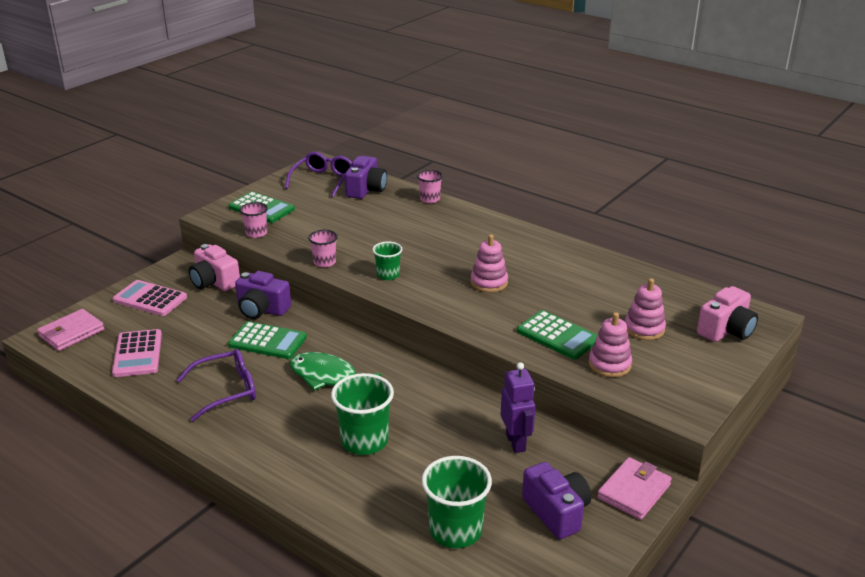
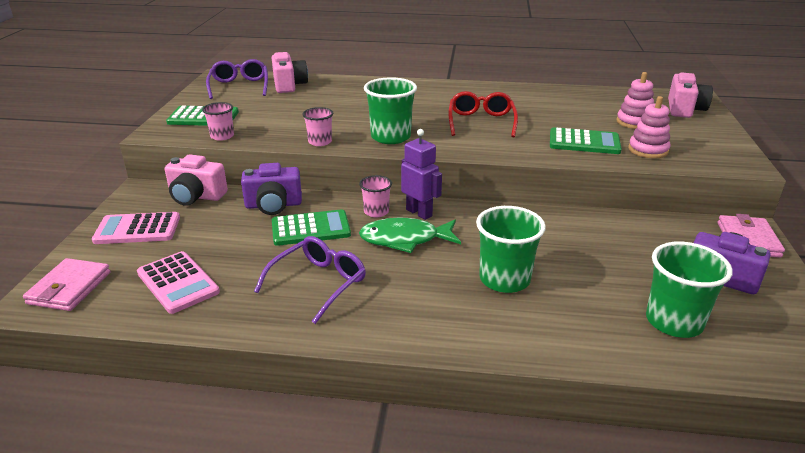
camera: 30 degrees left, 0 degrees up
purple camera [345,156,387,199] -> pink camera [272,52,308,93]
green cup [372,241,402,280] -> green cup [364,77,417,144], size x1.73
pink cup [417,170,443,203] -> pink cup moved to [359,175,392,217]
pink stacking toy [471,234,508,292] -> red glasses [449,91,518,137]
purple robot [501,362,536,453] -> purple robot moved to [401,129,442,220]

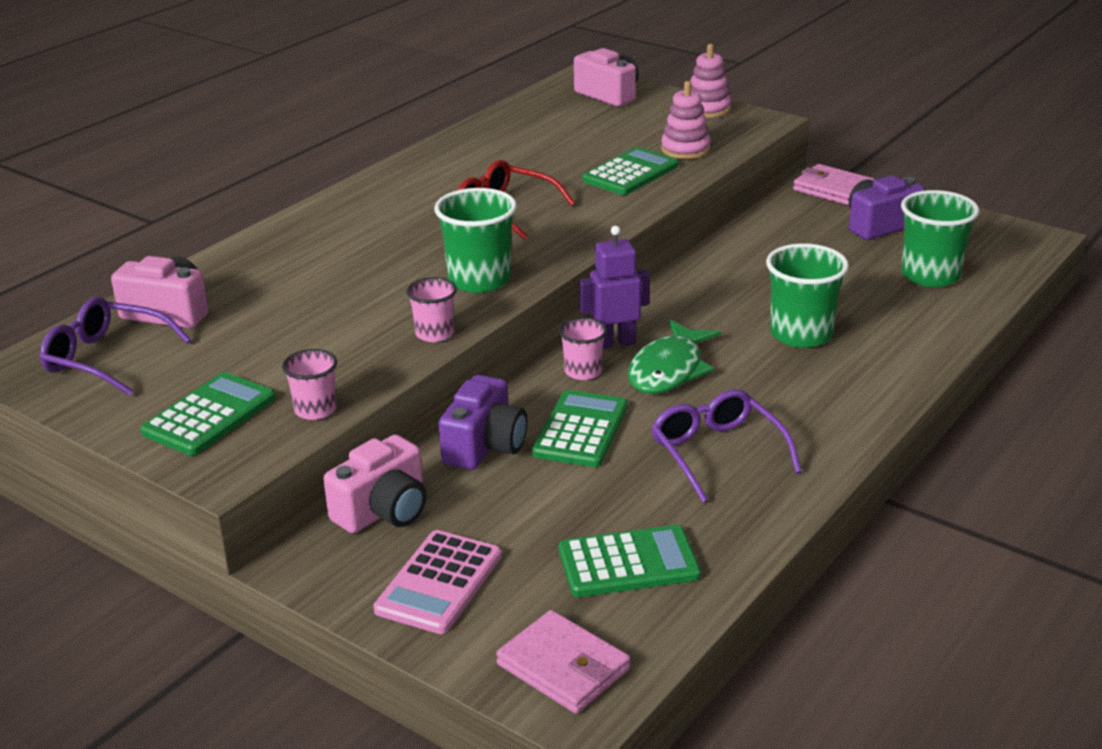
camera: 60 degrees left, 0 degrees up
pink calculator [137,251,220,314] -> green calculator [559,525,701,597]
pink stacking toy [616,72,654,129] -> pink stacking toy moved to [691,44,732,118]

